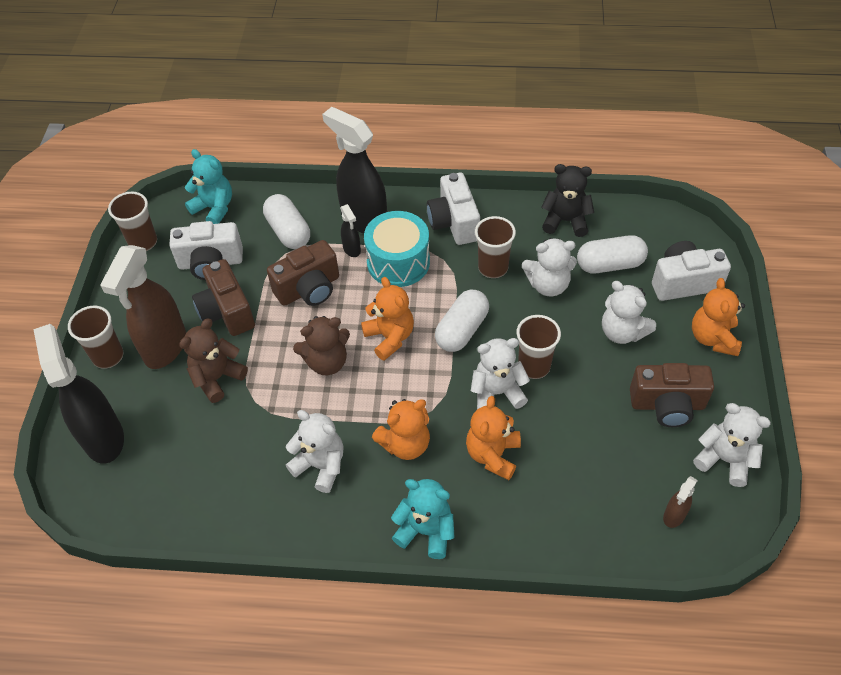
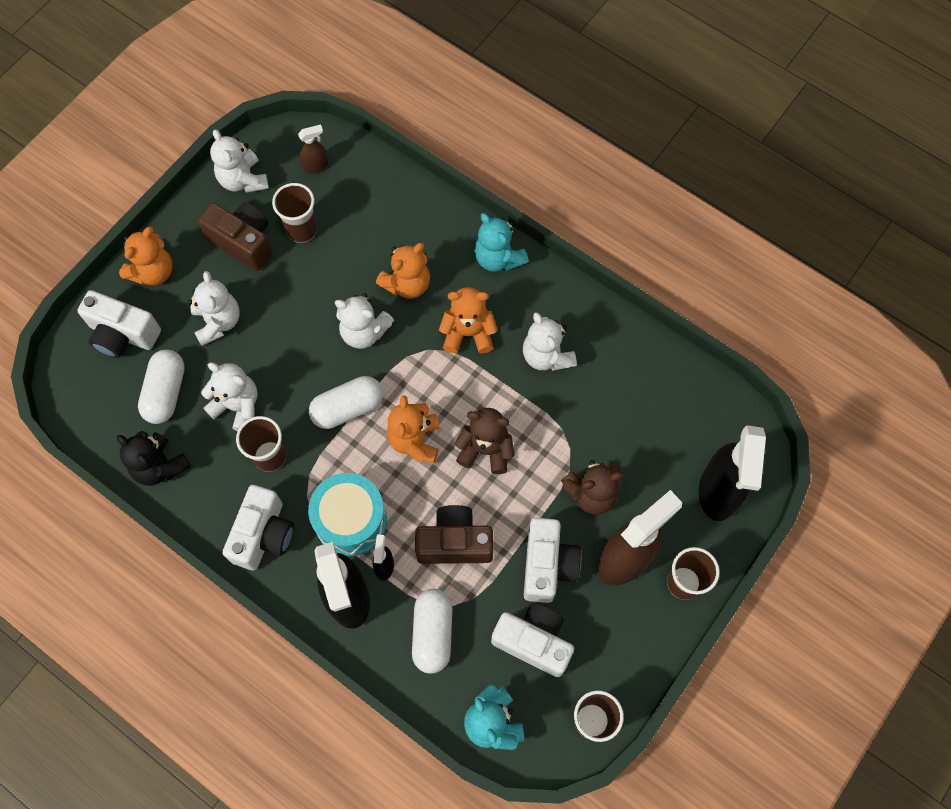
camera: 150 degrees left, 15 degrees up
brown camera [192,259,255,336] -> white camera [524,518,581,603]
brown cup [516,315,561,379] -> brown cup moved to [272,183,317,243]
white capsule [577,235,648,273] -> white capsule turned 75 degrees clockwise [138,350,185,424]

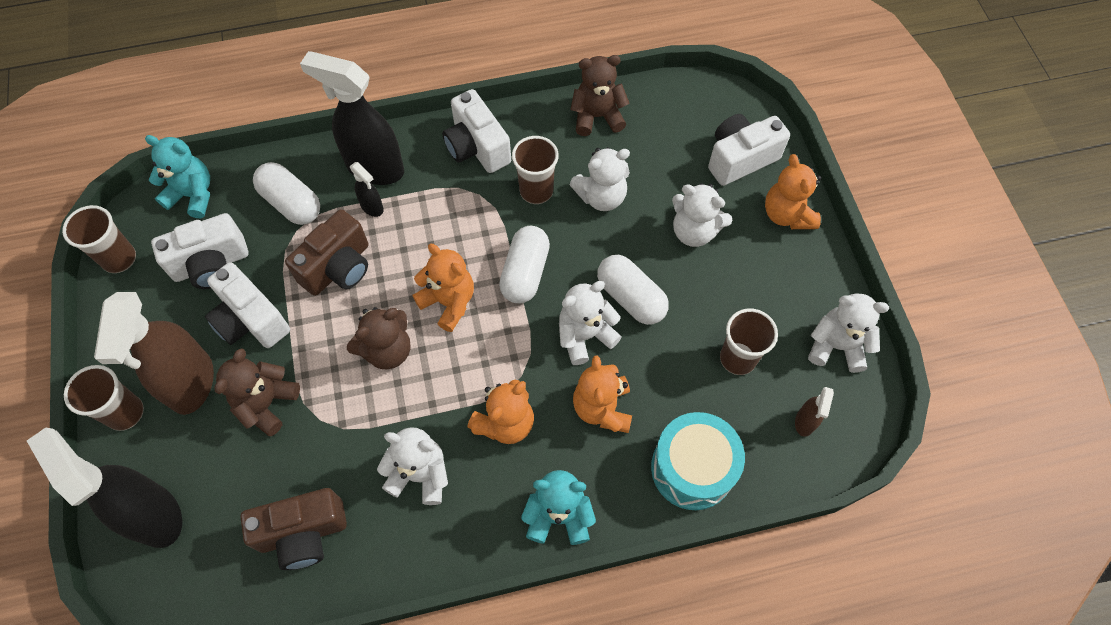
camera: 130 degrees right, 5 degrees down
black teddy bear [117,431,191,486] -> brown teddy bear [570,55,629,136]
white capsule [138,350,185,424] -> white capsule moved to [597,255,669,325]
brown camera [198,202,272,271] -> brown camera moved to [240,488,347,570]
turquoise drum [308,473,387,556] -> turquoise drum moved to [651,412,745,510]

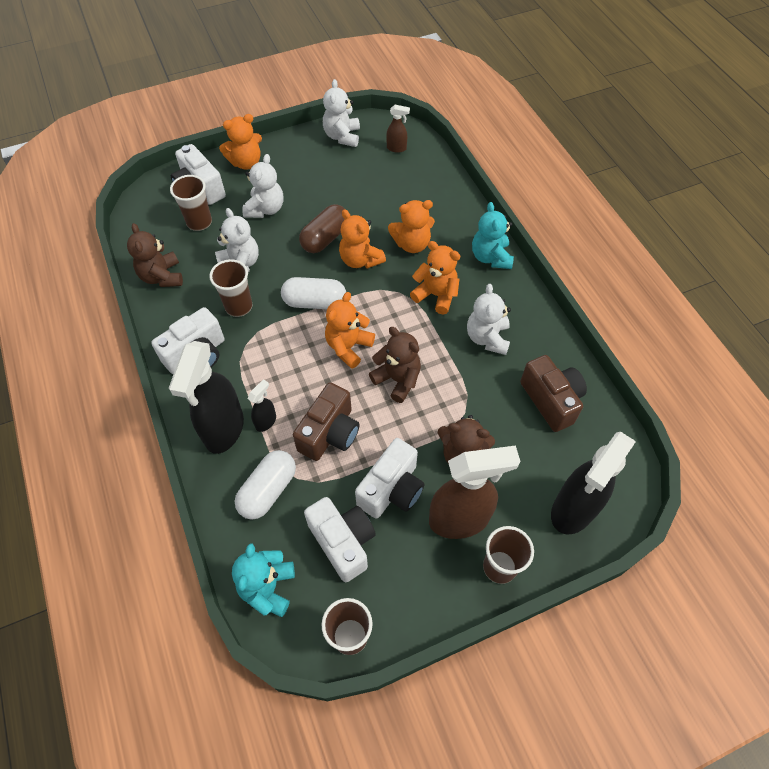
camera: 100 degrees left, 5 degrees down
brown camera [285,209,368,296] -> brown camera turned 90 degrees clockwise [293,382,360,461]
white teddy bear [559,281,622,365] -> orange teddy bear [339,209,386,269]
white capsule [597,255,669,325] -> brown capsule [299,204,346,253]
turquoise drum [651,412,745,510] -> none
brown cup [720,309,778,375] -> brown cup moved to [170,175,212,231]

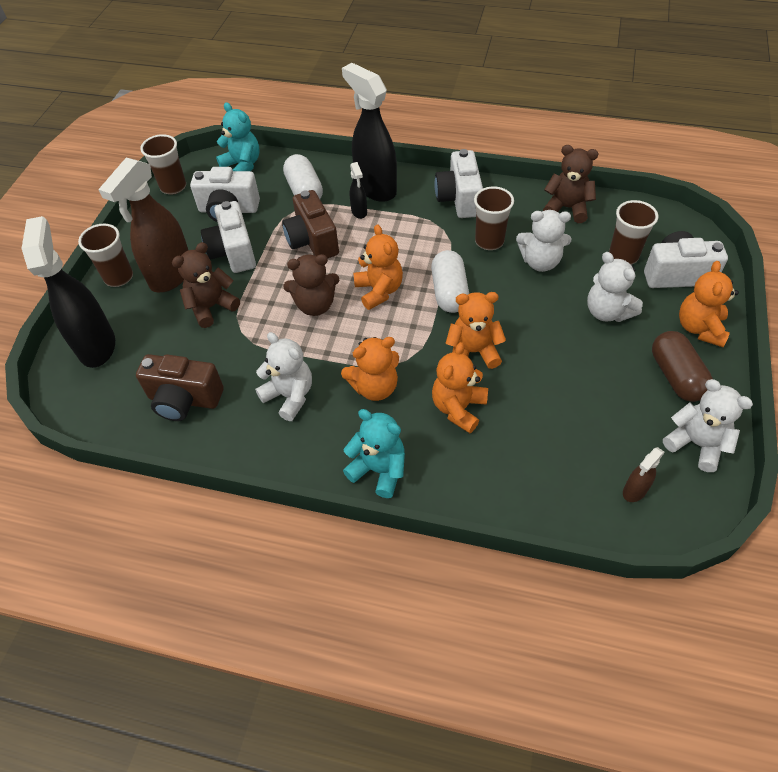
camera: 130 degrees right, 5 degrees down
white capsule [281,277,346,309] -> white capsule turned 45 degrees counterclockwise [431,250,469,313]
brown capsule [299,204,346,253] -> brown capsule moved to [652,331,713,402]

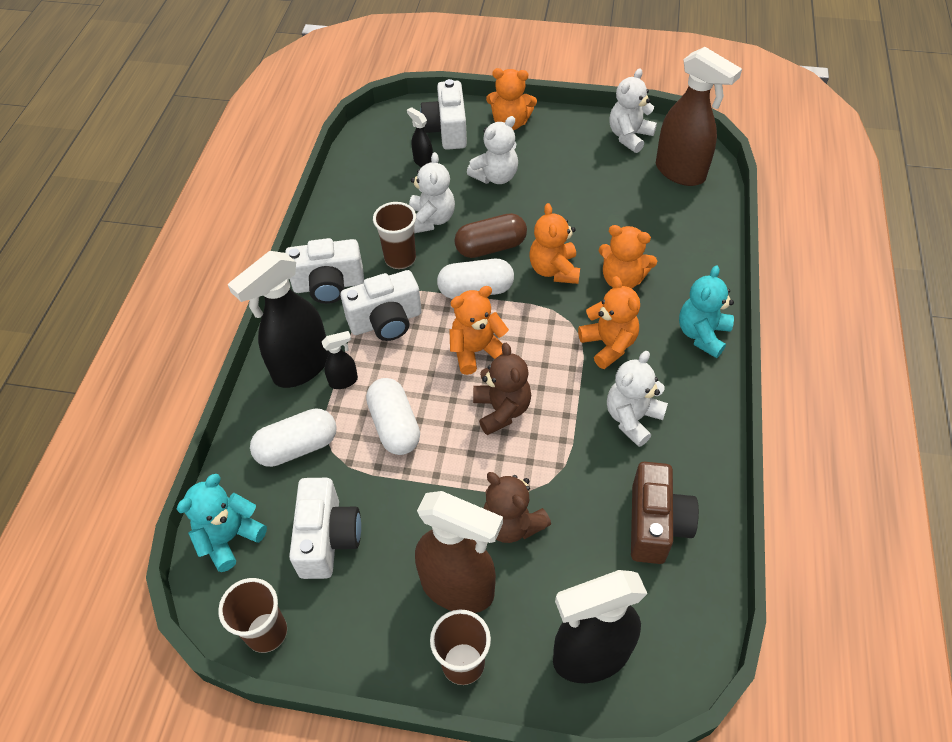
camera: 95 degrees left, 0 degrees up
white camera [201,201,256,273] -> white camera moved to [341,270,422,341]
brown camera [282,190,339,259] -> white capsule [366,378,420,455]
brown teddy bear [543,145,599,223] -> none
brown cup [609,200,658,265] -> black spray bottle [407,107,433,167]
brown spray bottle [623,447,665,502] -> brown spray bottle [656,47,742,186], size x2.22
brown capsule [652,331,713,402] -> brown capsule moved to [455,213,527,258]

